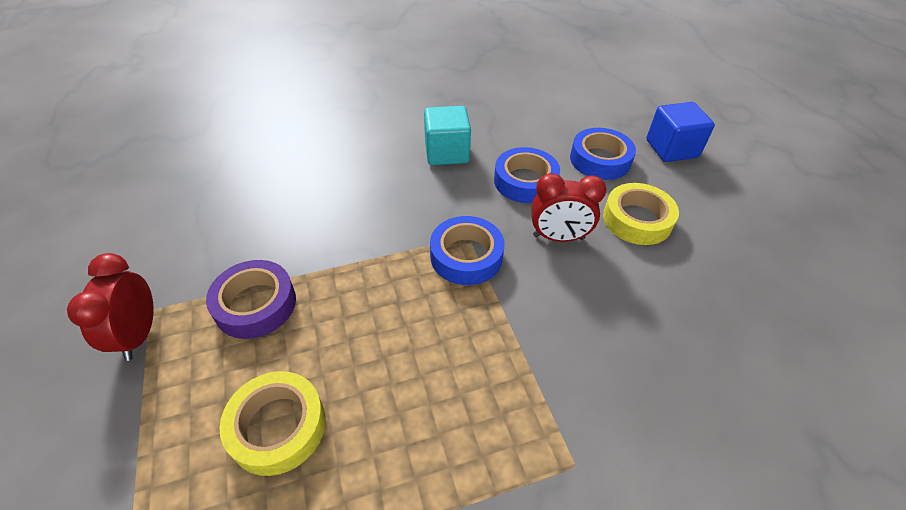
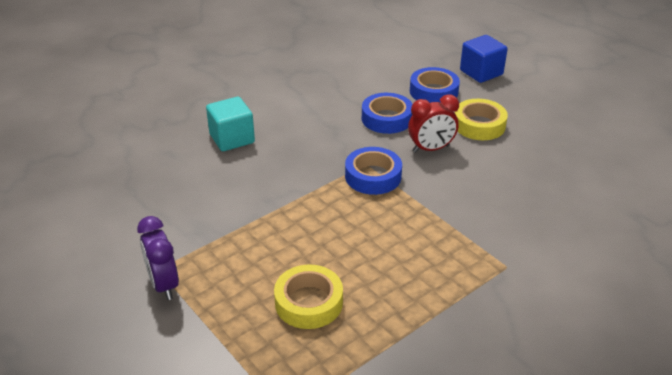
camera: 20 degrees left, 10 degrees down
red clock [67,253,154,361] -> purple clock [137,216,179,300]
purple tape [206,260,296,339] -> none
turquoise cube [424,106,471,165] -> turquoise cube moved to [206,97,255,151]

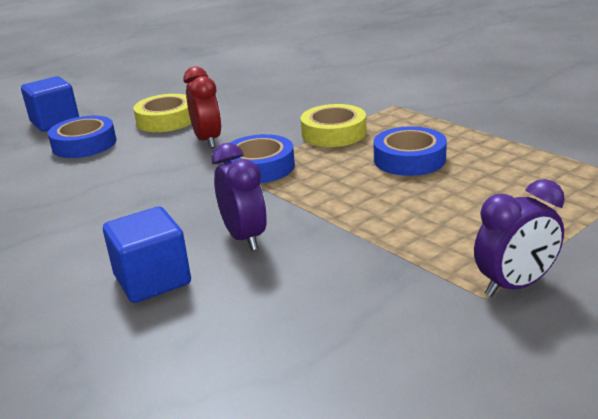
camera: 90 degrees left, 10 degrees down
turquoise cube [206,97,255,151] -> blue cube [103,207,191,303]
yellow tape [274,264,343,329] -> yellow tape moved to [301,104,367,147]
blue tape [362,93,412,134] -> blue tape moved to [373,126,447,176]
none -> purple clock [212,143,267,251]

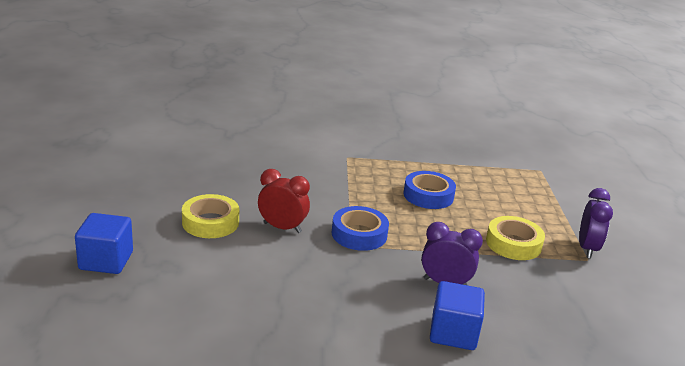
camera: 55 degrees left, 0 degrees up
blue tape [48,116,116,158] -> none
yellow tape [301,104,367,147] -> yellow tape moved to [486,216,545,260]

